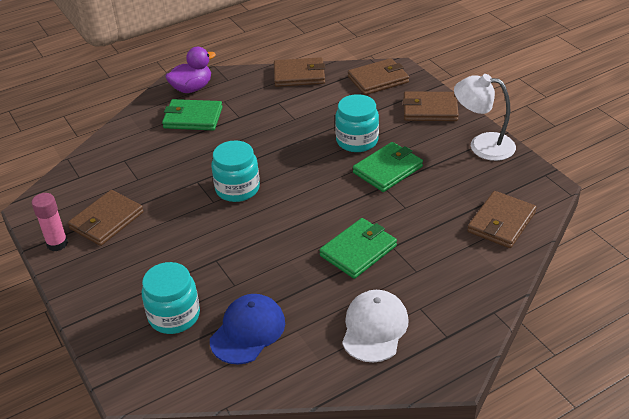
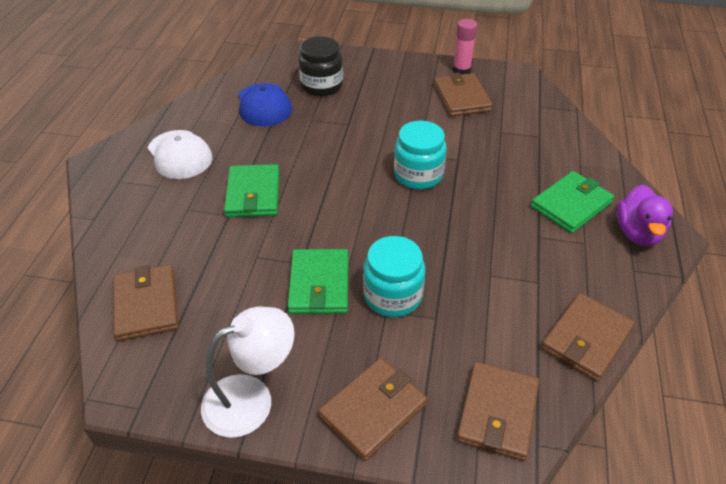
camera: 130 degrees right, 5 degrees up
turquoise jar [142,262,200,334] -> black jar [298,36,343,96]

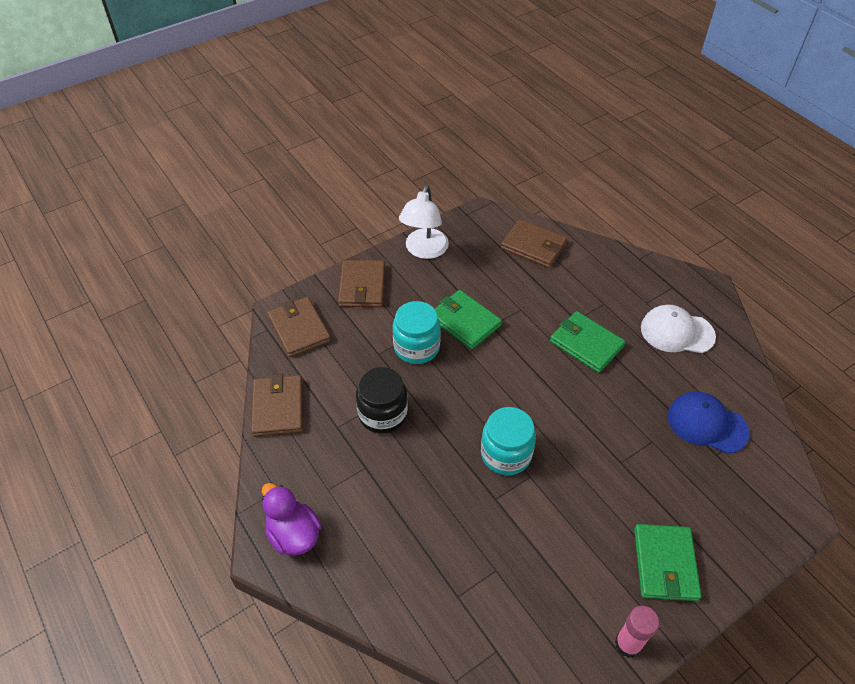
camera: 135 degrees right, 5 degrees up
black jar [298,36,343,96] -> black jar moved to [356,367,408,434]
brown wallet [434,72,492,117] -> none
green wallet [531,171,614,233] -> green wallet moved to [634,524,701,601]

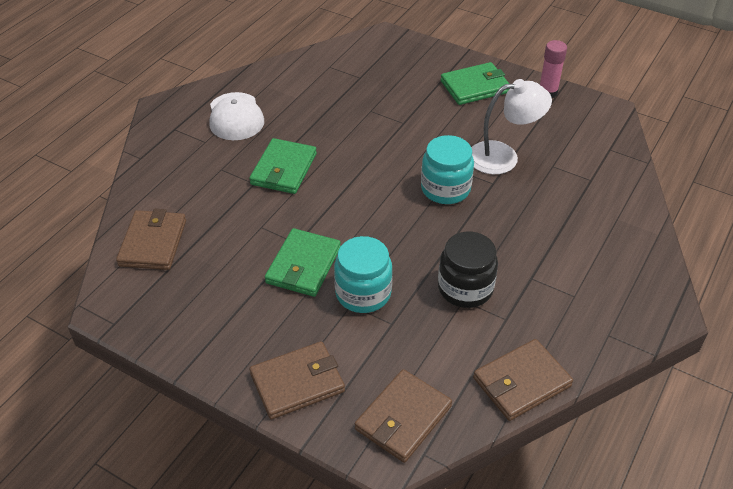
camera: 115 degrees left, 5 degrees down
purple duck [262,483,321,556] -> none
white lamp [399,185,449,259] -> white lamp moved to [471,79,552,174]
blue cap [668,391,750,454] -> none

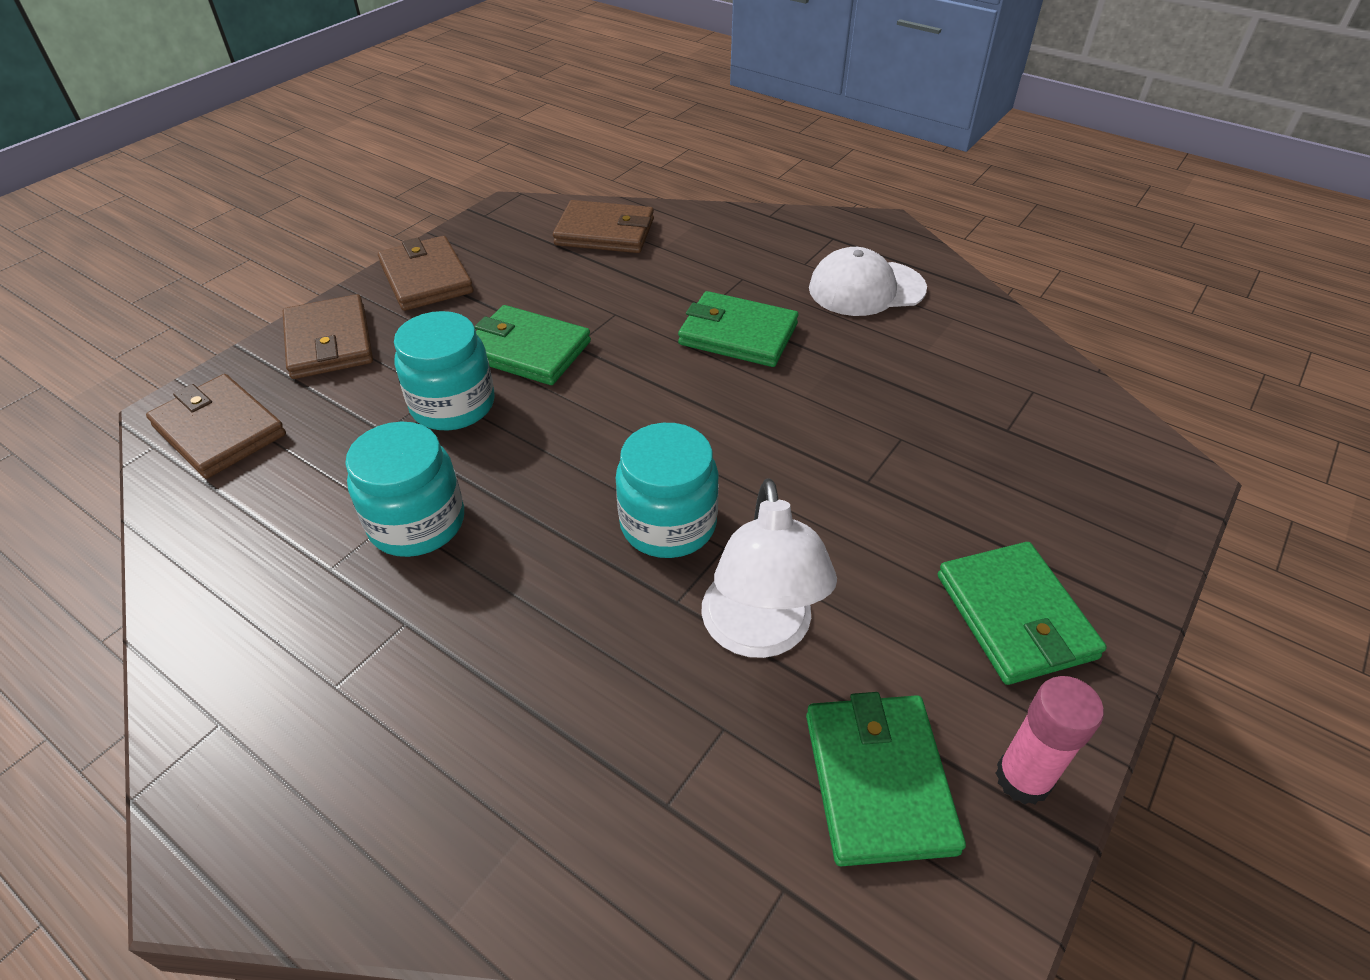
camera: 95 degrees right, 0 degrees up
black jar [438,232,498,308] -> turquoise jar [345,422,464,557]
brown wallet [473,339,573,421] -> brown wallet moved to [378,236,473,311]
none -> green wallet [806,692,966,866]

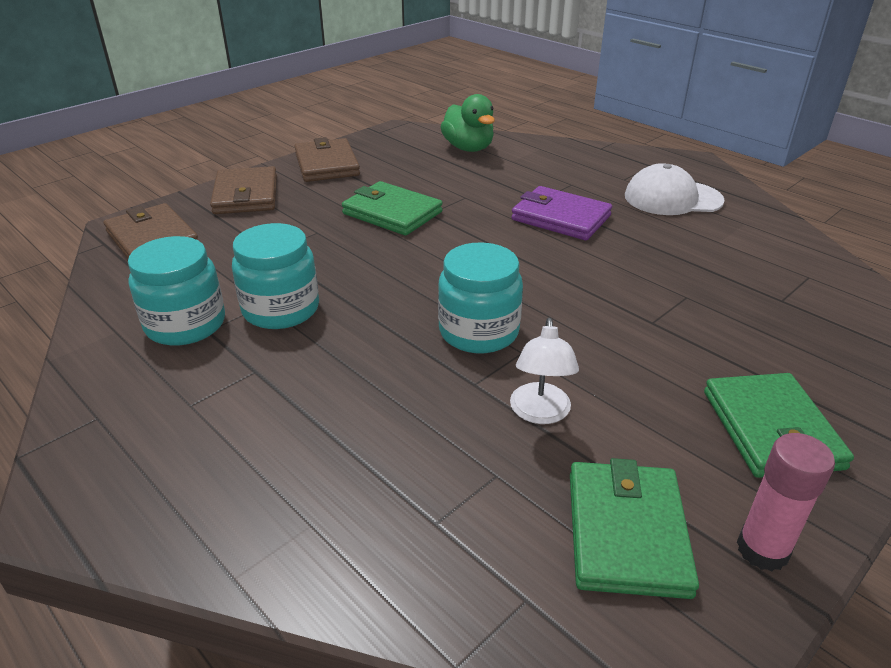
camera: 10 degrees right, 10 degrees down
turquoise jar [394,311,495,430] -> turquoise jar moved to [128,236,225,346]
brown wallet [553,200,654,253] -> green duck [441,94,495,152]
green wallet [678,291,798,367] -> purple wallet [511,186,612,240]
white lamp [701,478,837,658] -> white lamp [510,318,579,424], size x0.64

